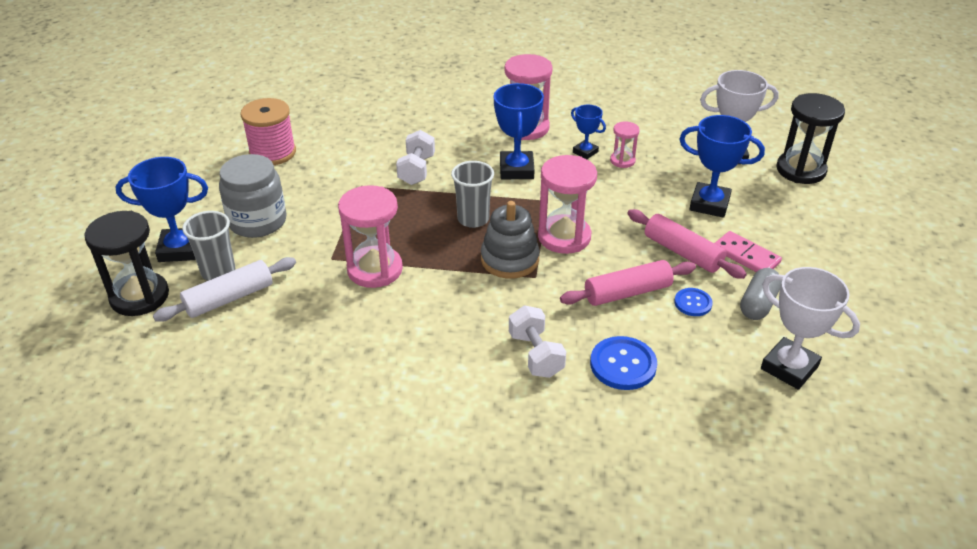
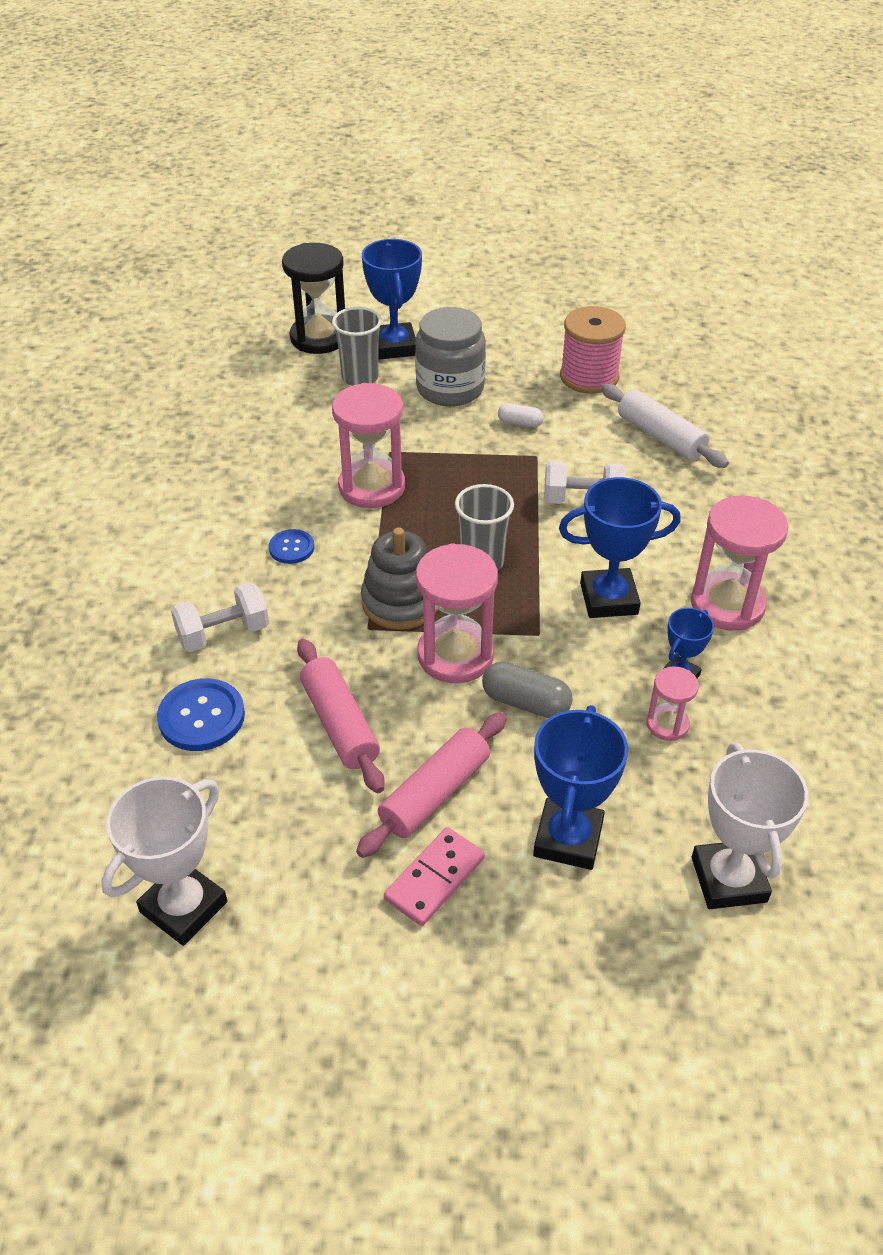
camera: 85 degrees right, 5 degrees up
white rolling pin [153,257,296,322] -> white rolling pin moved to [601,384,729,468]
blue button [674,288,713,316] -> blue button moved to [269,529,314,564]
grey capsule [740,268,782,320] -> grey capsule moved to [482,662,573,718]
black hourglass [776,93,845,184] -> none
none -> white capsule [498,403,544,428]

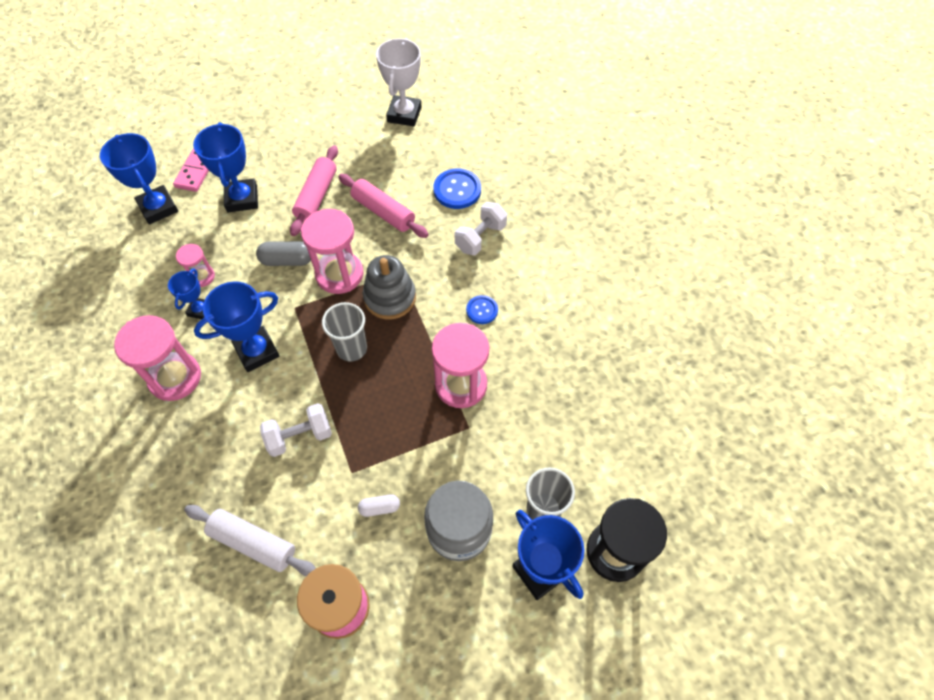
camera: 155 degrees right, 15 degrees up
pink domino [384,827,485,926] -> pink domino moved to [173,148,209,192]
white trophy [692,743,808,909] -> blue trophy [100,133,178,224]

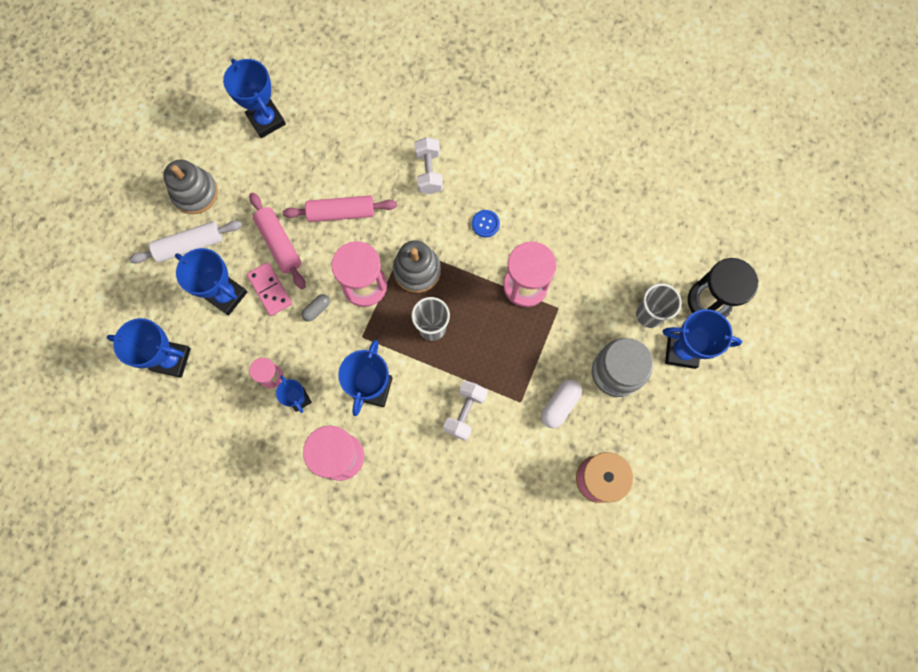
camera: 45 degrees left, 15 degrees up
pink domino [173,148,209,192] -> pink domino moved to [247,262,292,316]
white rolling pin [184,505,316,576] -> white rolling pin moved to [129,221,243,264]
grey capsule [256,241,311,266] -> grey capsule [301,294,330,322], size x0.63
white capsule [358,494,400,517] -> white capsule [541,379,582,428], size x1.59
white trophy [376,38,422,126] -> blue trophy [223,59,286,138]
blue button [433,169,481,209] -> none
none -> grey stacking toy [163,160,218,214]

